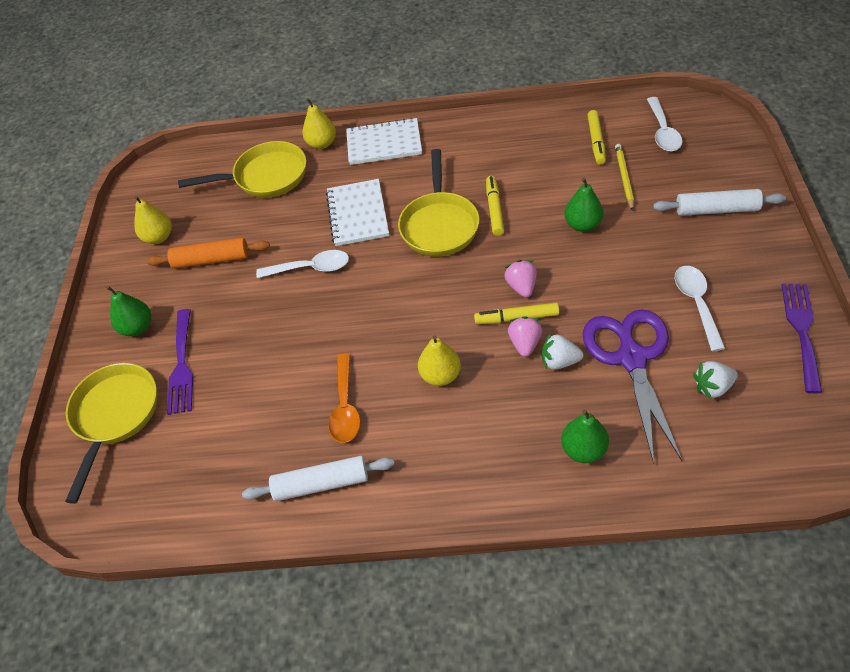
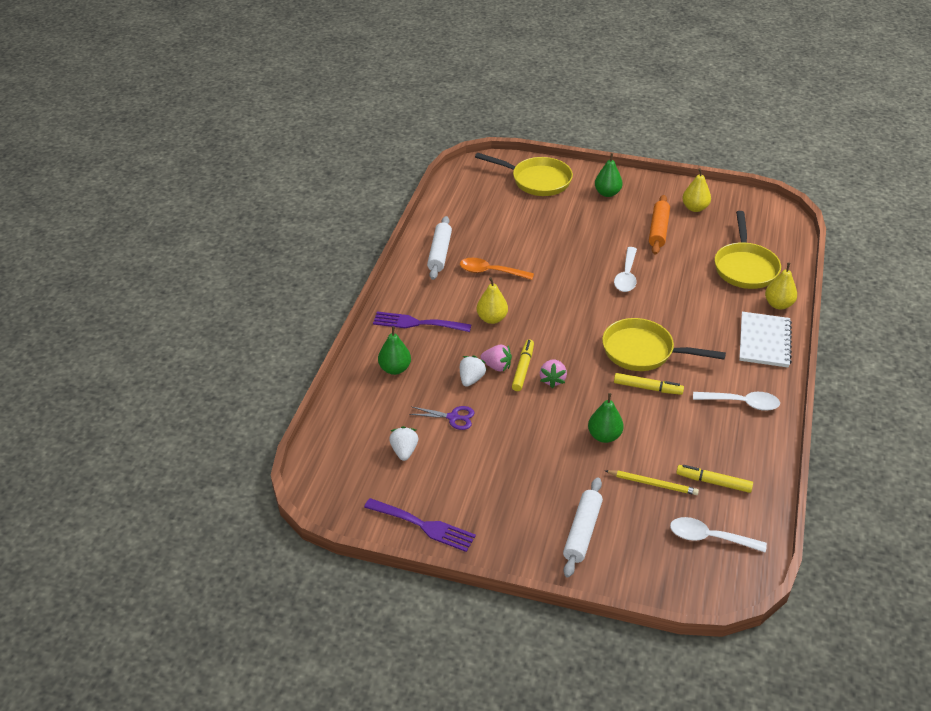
camera: 100 degrees right, 10 degrees down
purple fork [167,309,193,415] -> purple fork moved to [373,312,471,332]
white notebook [326,179,389,246] -> none
pink strawberry [504,260,537,298] -> pink strawberry turned 90 degrees clockwise [540,359,567,388]
purple scissors [582,309,682,464] -> purple scissors [409,406,475,430], size x0.46
white spoon [675,266,726,351] -> white spoon moved to [693,392,780,411]

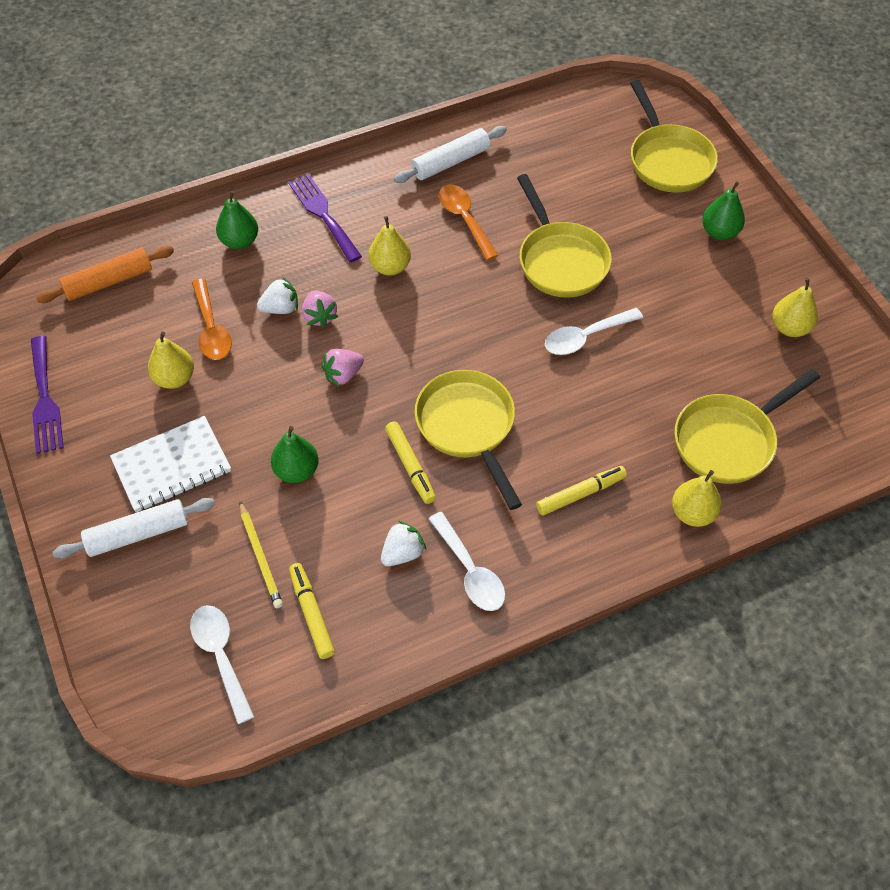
camera: 50 degrees right, 15 degrees up
white strawberry [389,426,418,461] -> white strawberry moved to [381,521,426,566]
purple scissors [409,406,475,430] -> orange spoon [192,279,232,360]
yellow marker [512,339,534,391] -> yellow marker moved to [536,466,627,515]
orange rolling pin [649,195,670,255] -> orange rolling pin moved to [36,246,174,303]
white notebook [739,312,792,368] -> white notebook moved to [110,416,231,513]
none -> yellow pear [148,331,194,389]
none -> yellow pan [517,174,612,298]

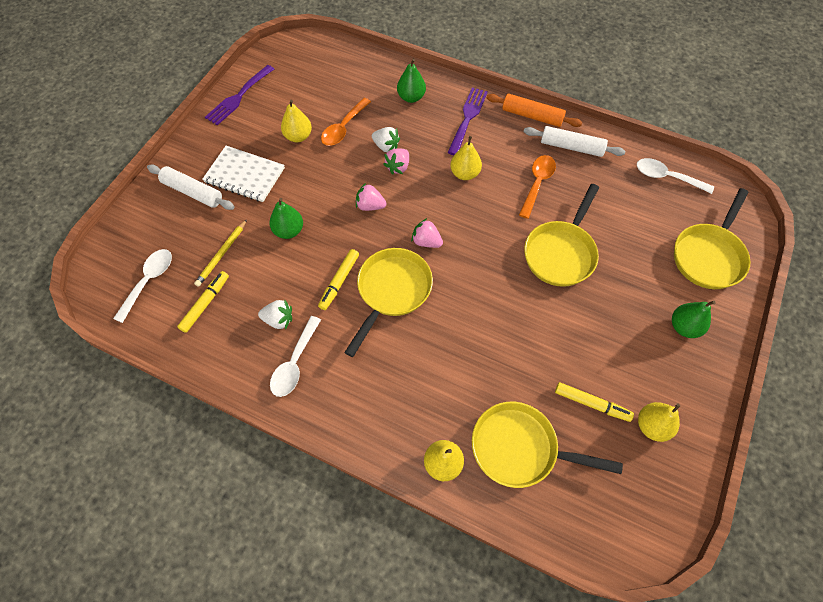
camera: 50 degrees right, 5 degrees up
orange rolling pin [36,246,174,303] -> orange rolling pin moved to [487,94,583,127]
yellow marker [536,466,627,515] -> yellow marker moved to [555,382,634,422]
white spoon [545,308,643,355] -> white spoon moved to [637,158,714,194]
none -> pink strawberry [411,218,443,248]

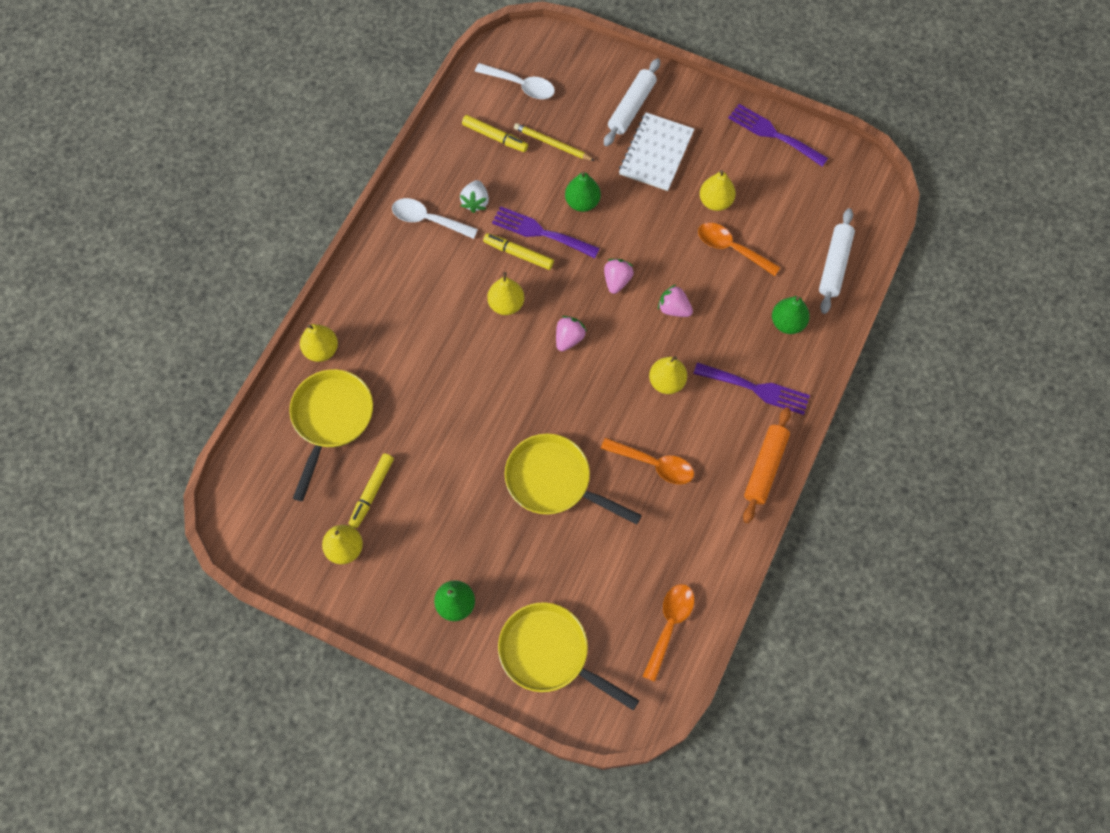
camera: 90 degrees right, 5 degrees up
yellow pan [344,248,433,357] -> yellow pear [487,272,524,315]
white strawberry [372,127,400,152] -> none
white rolling pin [524,126,625,157] -> white rolling pin moved to [819,208,855,314]
white spoon [637,158,714,194] -> orange spoon [642,584,694,682]
none -> purple fork [492,206,600,258]

